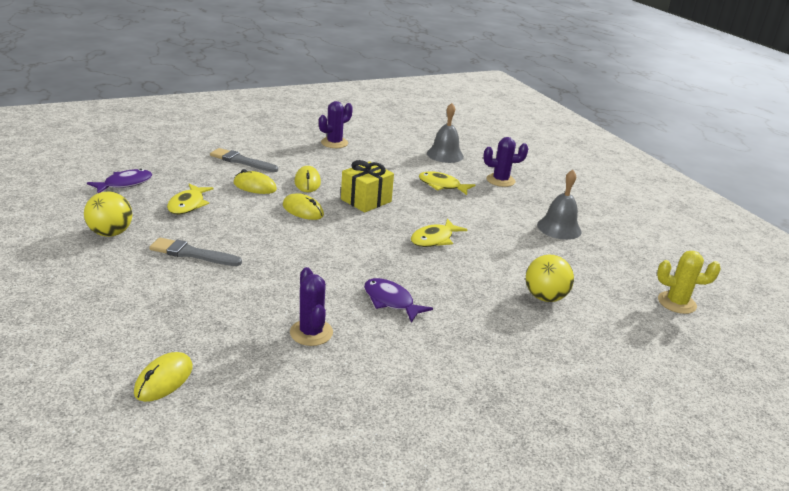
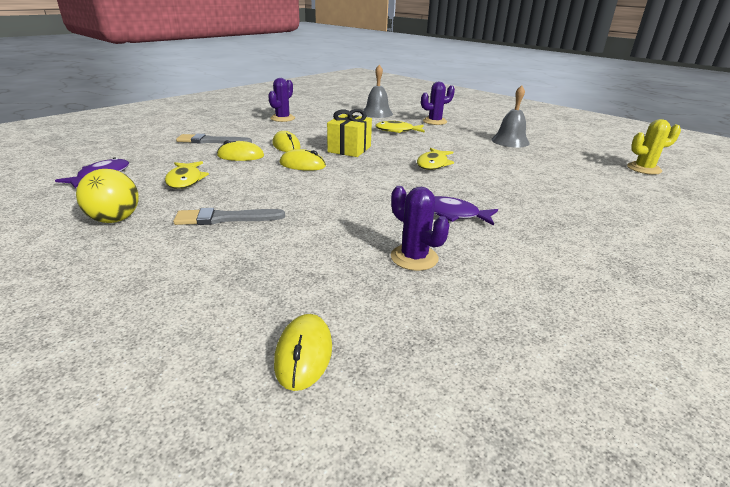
camera: 20 degrees left, 0 degrees up
yellow ball [526,255,574,302] -> none

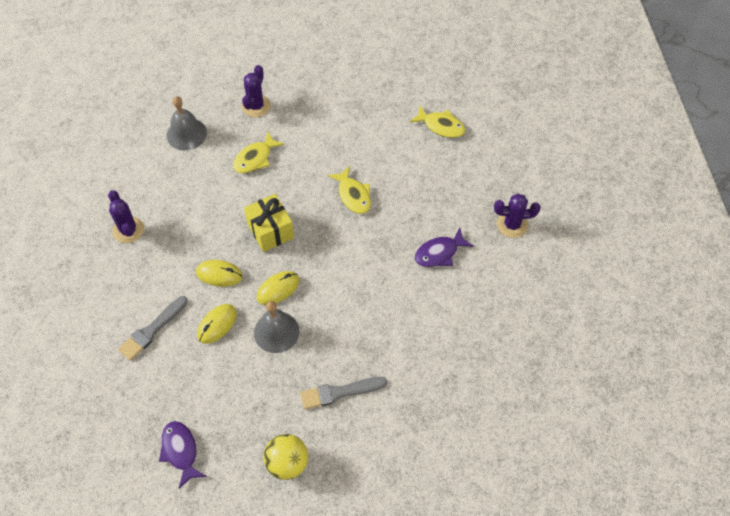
camera: 50 degrees left, 30 degrees up
yellow fish [165,161,209,189] -> yellow fish moved to [409,105,465,138]
grey brush [173,208,285,225] -> grey brush turned 45 degrees clockwise [300,377,387,409]
yellow mouse [274,314,332,391] -> none
purple cactus [391,186,450,271] -> purple cactus moved to [494,194,541,238]
grey bell [491,85,529,148] -> grey bell moved to [254,301,299,353]
yellow cactus [627,119,681,175] -> none

